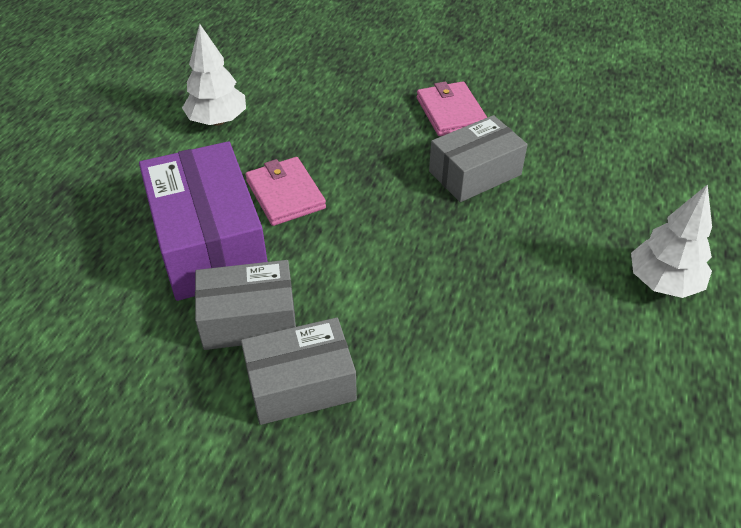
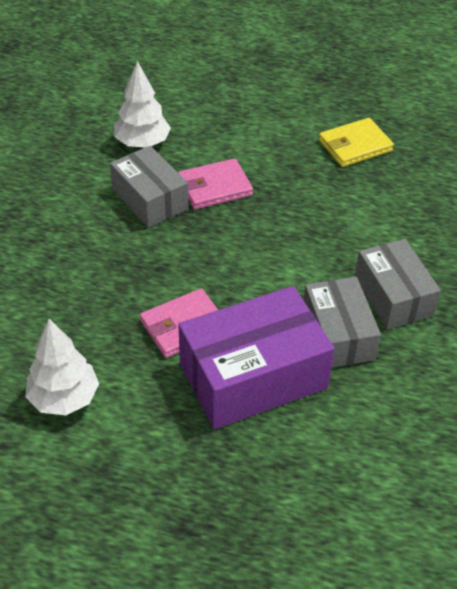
camera: 95 degrees left, 0 degrees up
pink wallet [417,81,488,136] -> pink wallet moved to [178,158,253,210]
white tree [631,184,712,298] -> white tree moved to [114,61,171,148]
none -> yellow wallet [319,118,394,167]

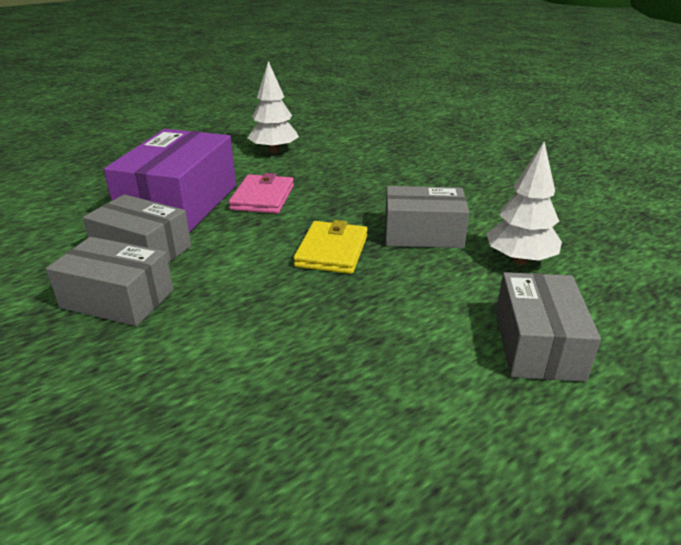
camera: 130 degrees right, 15 degrees down
pink wallet [178,158,253,210] -> none
yellow wallet [319,118,394,167] -> yellow wallet moved to [294,220,368,274]
none -> grey box [496,272,601,382]

